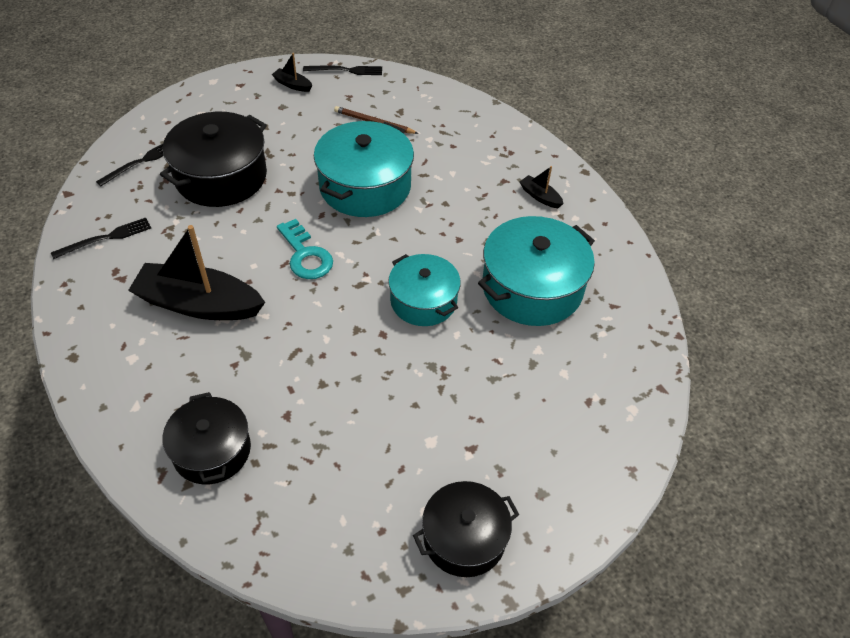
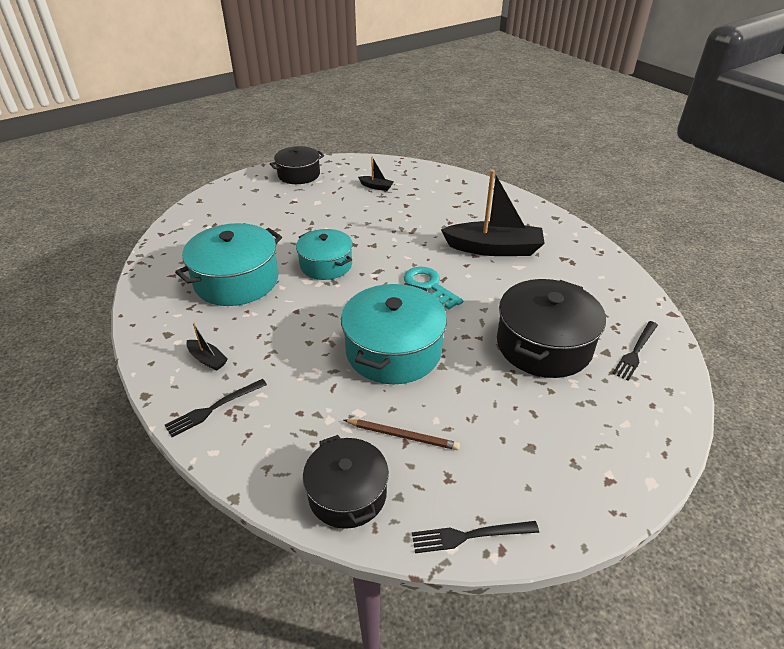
camera: 175 degrees right, 10 degrees down
black fork [51,218,151,259] -> black fork moved to [165,379,267,437]
black pot [163,392,251,484] -> black pot moved to [303,435,389,529]
black boat [272,53,312,92] -> black boat moved to [358,157,394,191]

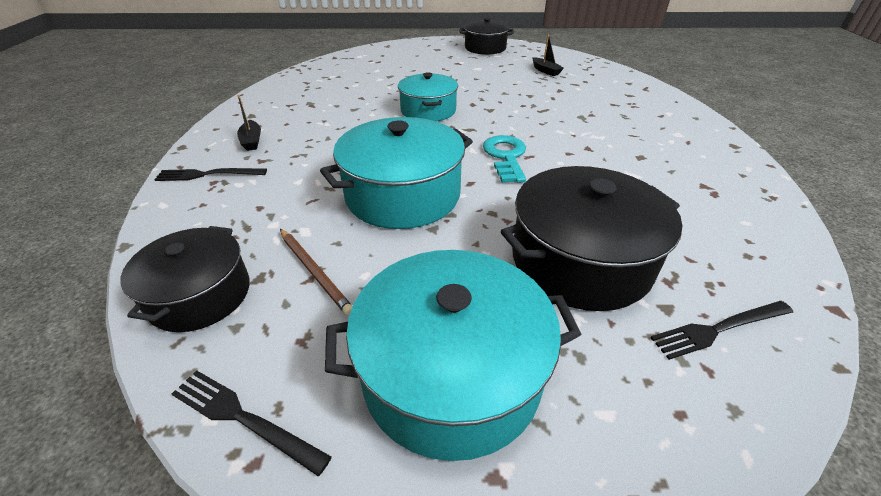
camera: 35 degrees right, 0 degrees up
turquoise pot [175,223,282,306] -> turquoise pot moved to [325,250,581,461]
black boat [441,170,545,256] -> none

